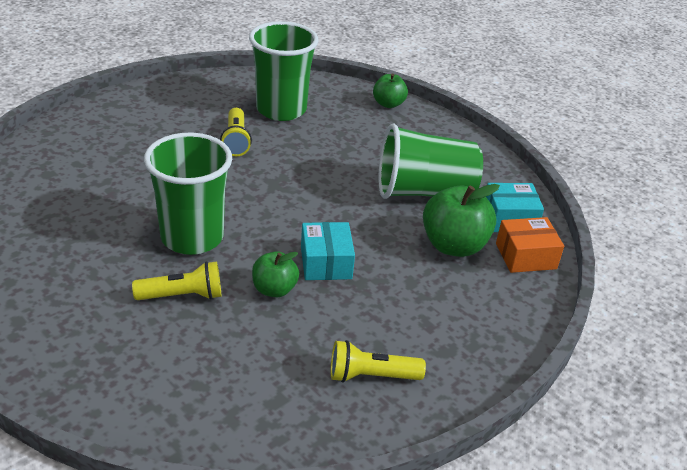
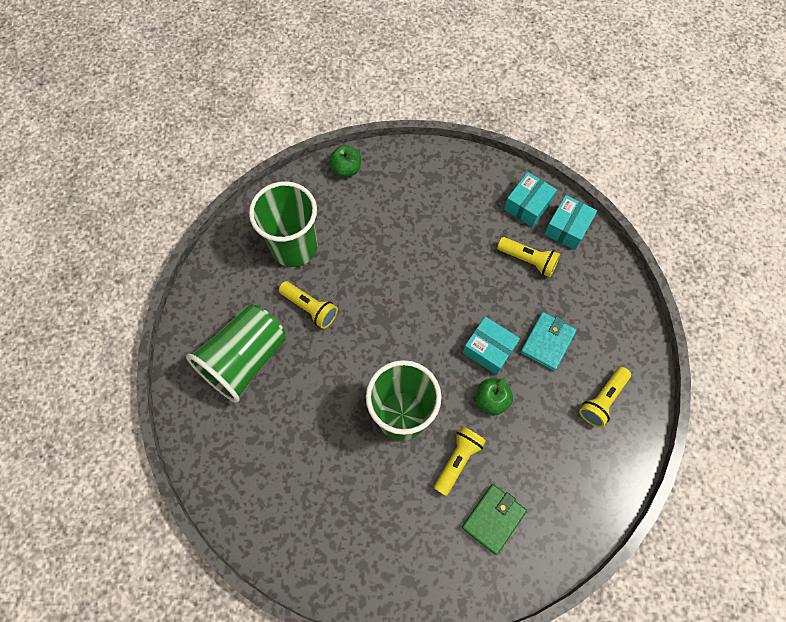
camera: 45 degrees left, 30 degrees up
green cup [379,123,483,199] -> green cup moved to [186,305,286,402]
green apple [423,184,500,257] -> yellow flashlight [497,237,560,277]
orange box [496,217,564,273] -> turquoise box [544,195,597,250]
none -> green wallet [462,484,527,555]
none -> turquoise wallet [520,312,577,371]

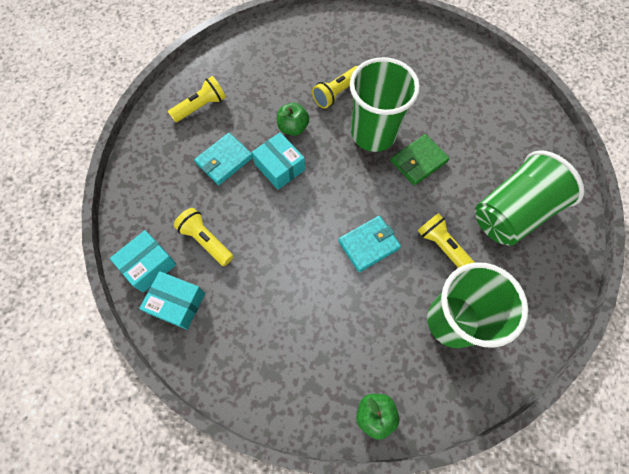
camera: 165 degrees left, 0 degrees up
green wallet [462,484,527,555] -> green wallet moved to [391,134,450,186]
turquoise box [504,172,557,227] -> turquoise box turned 60 degrees clockwise [139,271,205,330]
none -> turquoise wallet [338,216,401,272]

